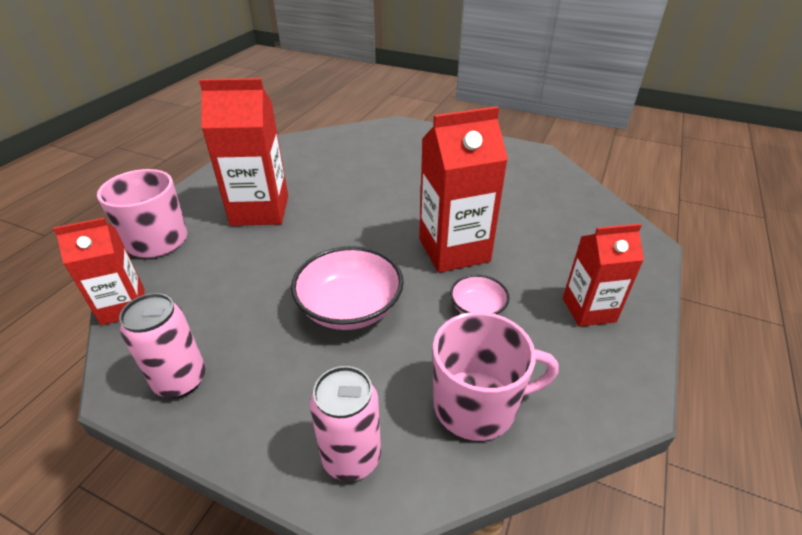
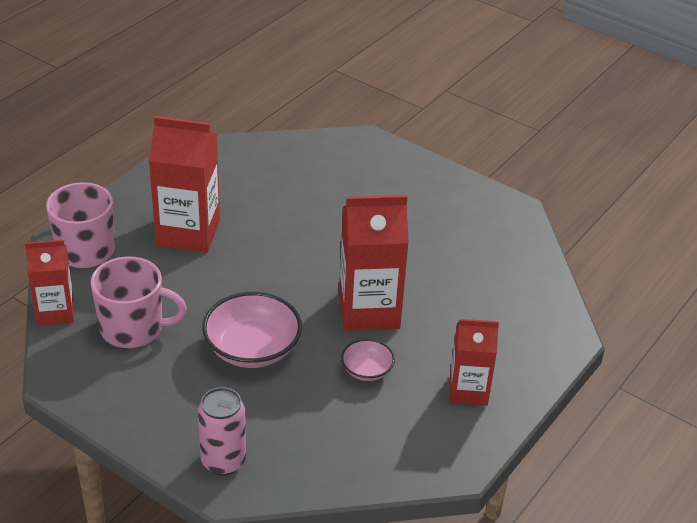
camera: 10 degrees right, 0 degrees up
pink can [119,293,206,398] -> none
pink mug [433,312,558,441] -> pink mug moved to [91,256,187,348]

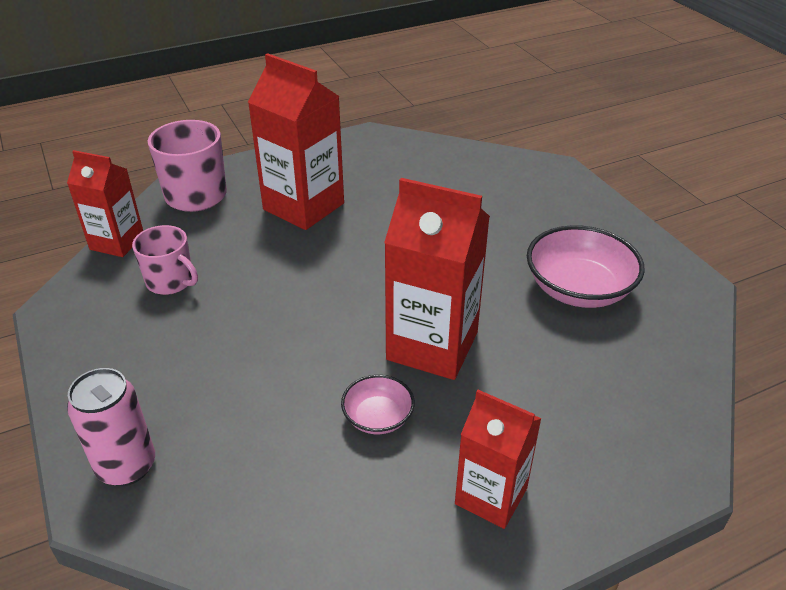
camera: 30 degrees right, 0 degrees up
pink mug [91,256,187,348] -> pink mug [132,225,198,295], size x0.66
pink bowl [202,292,302,368] -> pink bowl moved to [527,225,644,308]

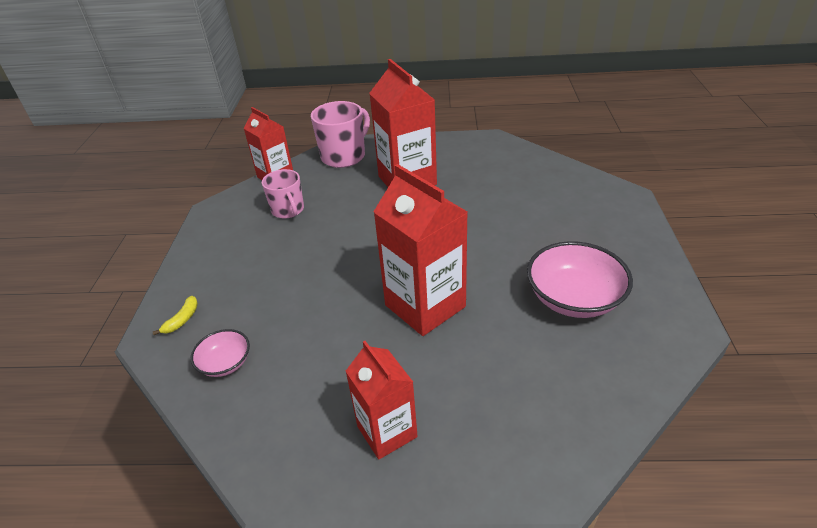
camera: 30 degrees right, 0 degrees up
pink can [67,368,155,486] -> yellow banana [153,296,198,335]
pink bowl [341,375,415,434] -> pink bowl moved to [191,329,250,377]

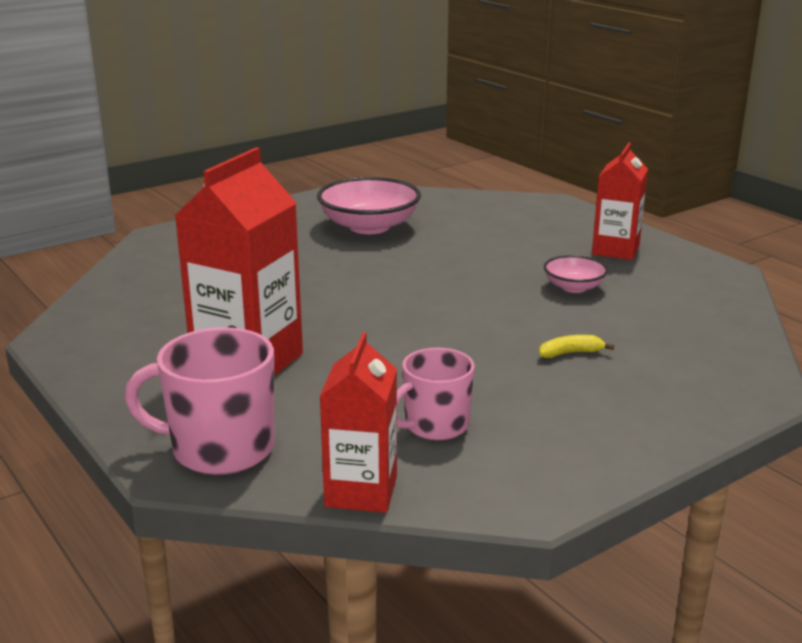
camera: 130 degrees left, 15 degrees down
yellow banana [153,296,198,335] -> yellow banana moved to [539,335,614,358]
pink bowl [191,329,250,377] -> pink bowl moved to [544,255,608,293]
pink mug [262,169,304,219] -> pink mug turned 150 degrees counterclockwise [397,348,475,440]
red carton [373,164,467,336] -> none

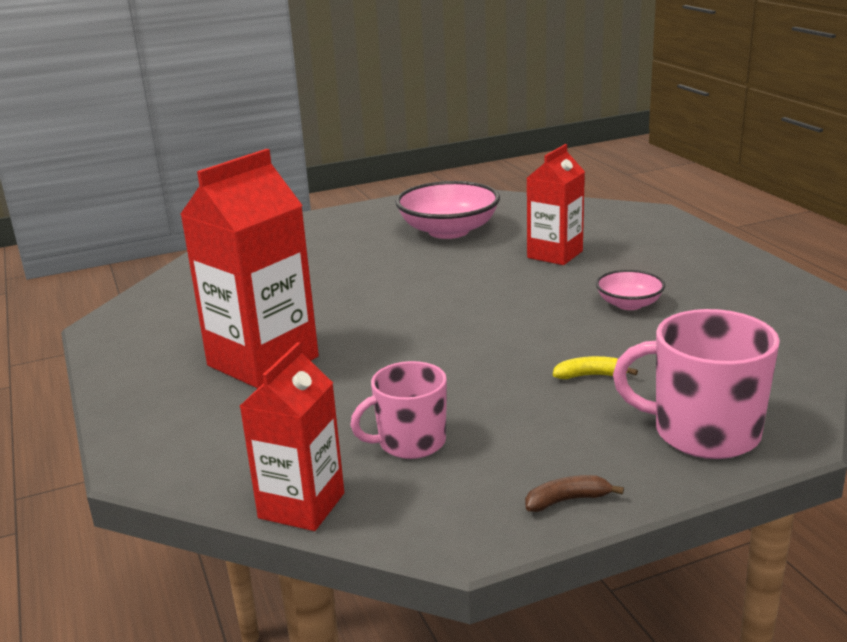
camera: 15 degrees right, 0 degrees up
pink mug [125,327,275,475] -> pink mug moved to [613,309,780,459]
red carton [592,143,648,260] -> red carton moved to [527,144,585,265]
none -> brown banana [525,475,624,512]

